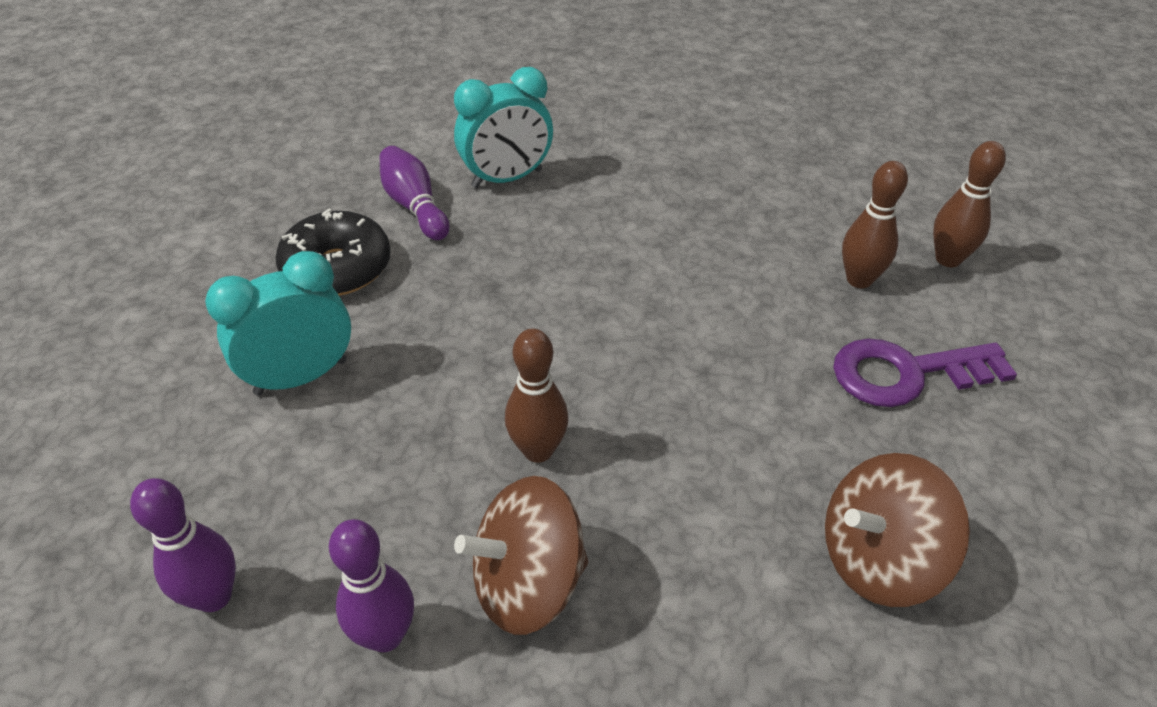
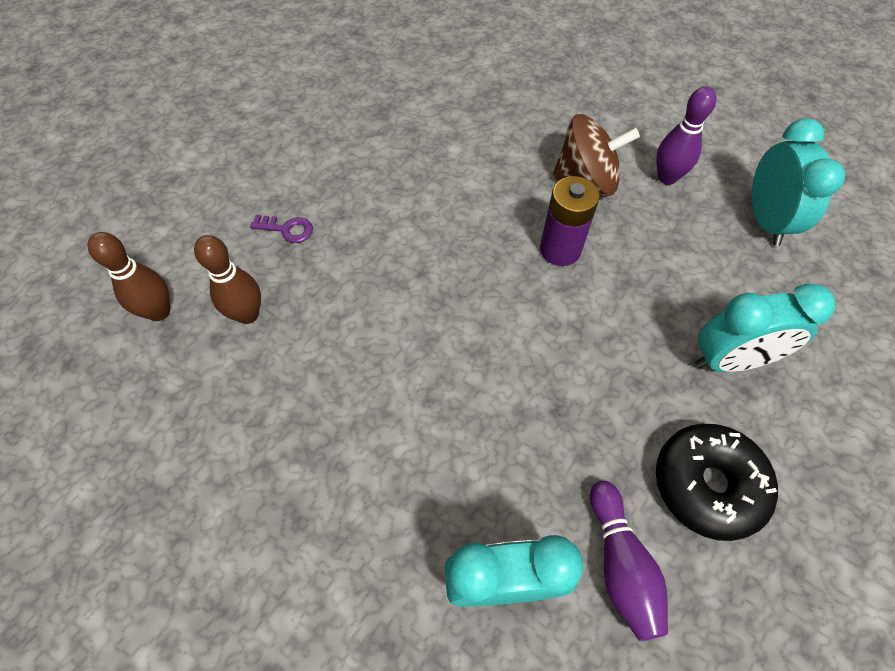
camera: 160 degrees left, 15 degrees up
purple bowling pin [130,478,236,612] -> turquoise clock [752,118,845,246]
brown bowling pin [505,329,569,463] -> purple battery [540,176,600,266]
brown spinning top [825,453,970,607] -> none
purple key [833,339,1017,407] -> purple key [250,215,313,243], size x0.49

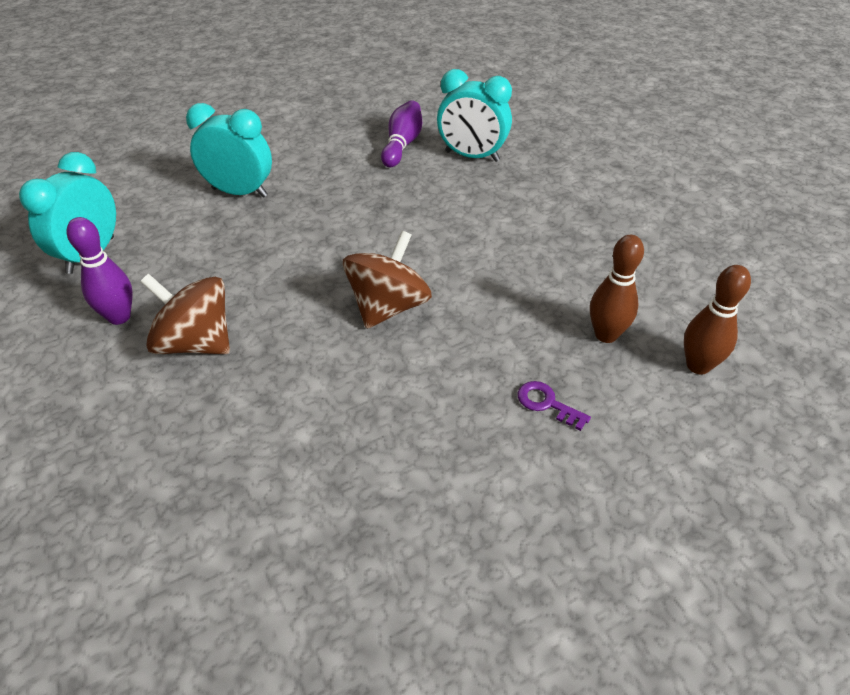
camera: 155 degrees left, 15 degrees down
purple battery [540,176,600,266] -> none
black donut [656,424,778,541] -> none
none -> brown spinning top [343,231,432,329]

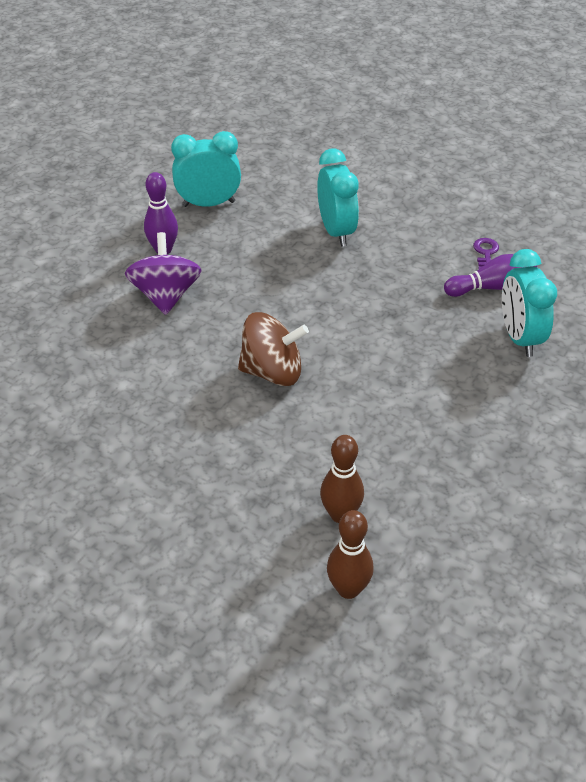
camera: 60 degrees right, 0 degrees up
brown spinning top [140,274,230,354] -> purple spinning top [125,232,202,315]
purple key [518,381,591,431] -> purple key moved to [473,238,499,269]

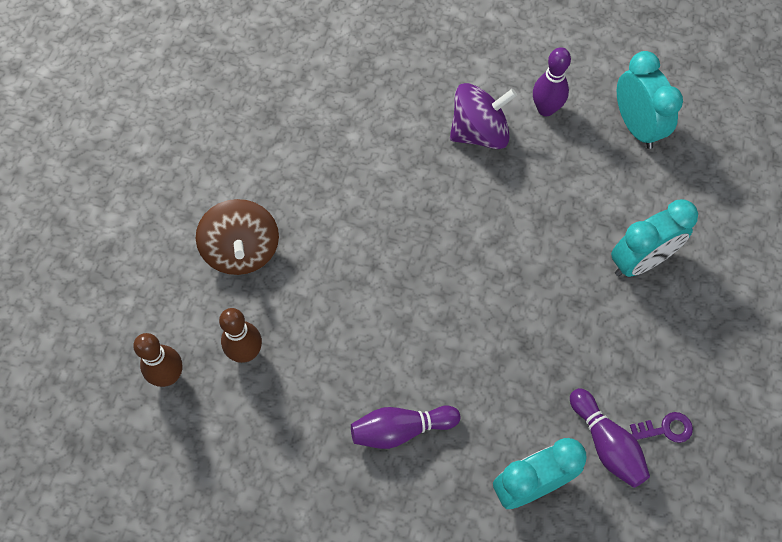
camera: 75 degrees right, 20 degrees up
brown spinning top [238,312,309,386] -> brown spinning top moved to [196,199,279,275]
none -> purple bowling pin [351,405,460,449]

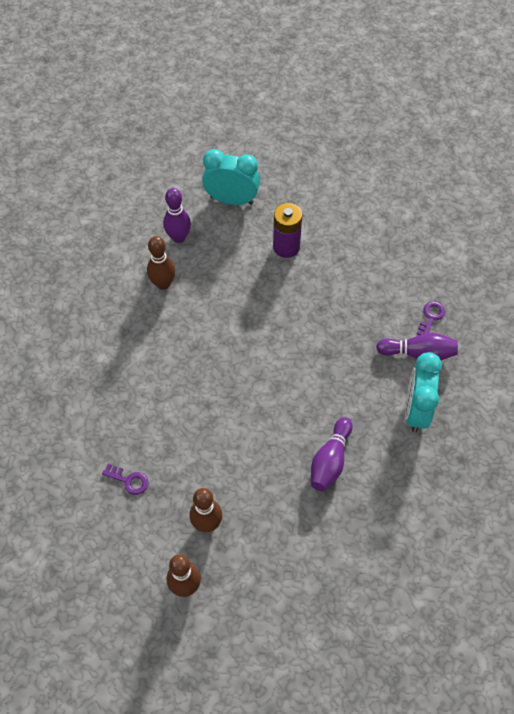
camera: 55 degrees left, 5 degrees down
brown spinning top [196,199,279,275] -> purple key [102,464,149,495]
purple spinning top [450,83,517,149] -> brown bowling pin [147,236,175,290]
turquoise clock [611,199,698,277] -> none
none -> purple battery [273,203,302,258]

